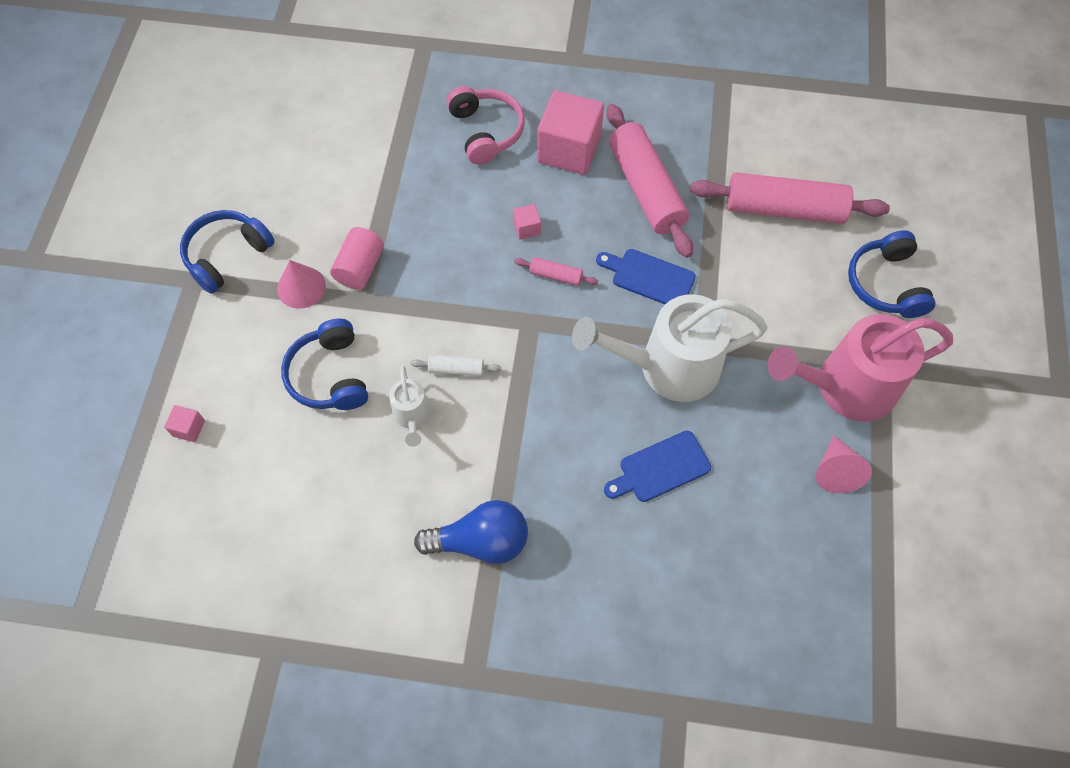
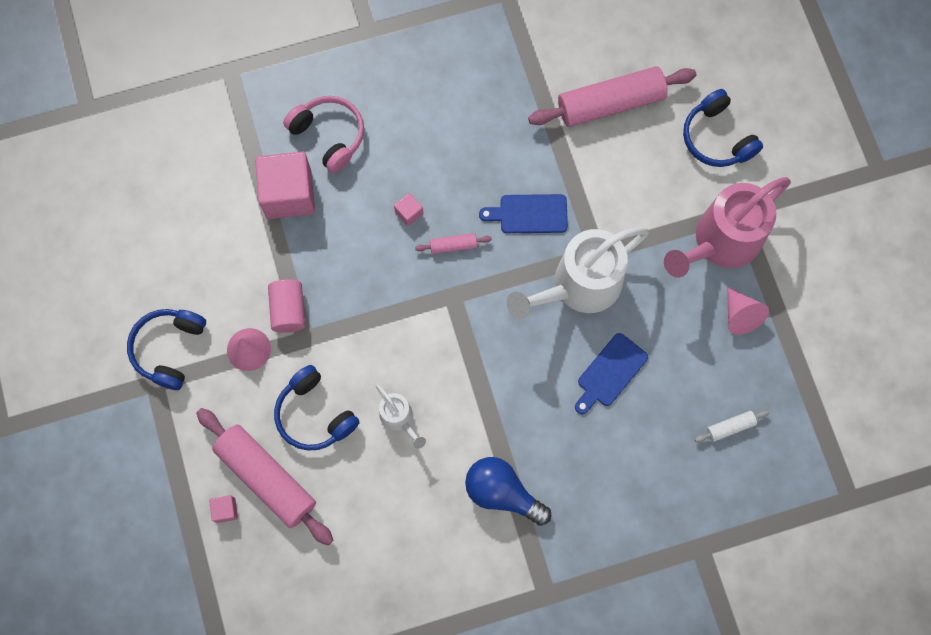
camera: 25 degrees left, 10 degrees up
white rolling pin [411,355,501,376] -> white rolling pin moved to [695,410,769,442]
blue light bulb [414,500,528,564] -> blue light bulb turned 120 degrees counterclockwise [465,457,551,526]
pink cube [537,90,604,175] -> pink cube moved to [255,151,315,219]
pink rolling pin [606,104,693,258] -> pink rolling pin moved to [196,408,333,546]

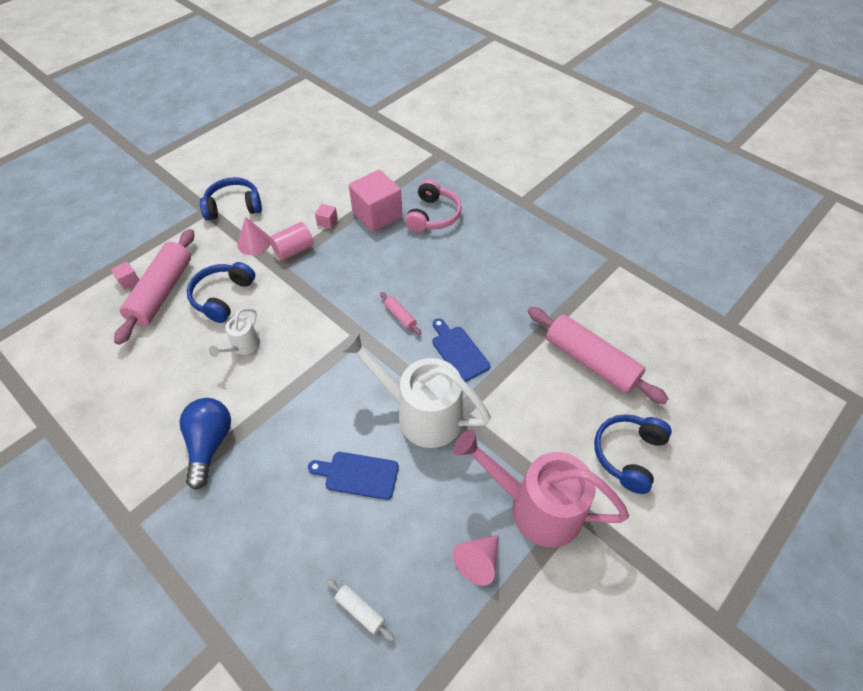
camera: 60 degrees right, 20 degrees down
pink cube [394,193,423,226] -> pink cube moved to [315,204,338,229]

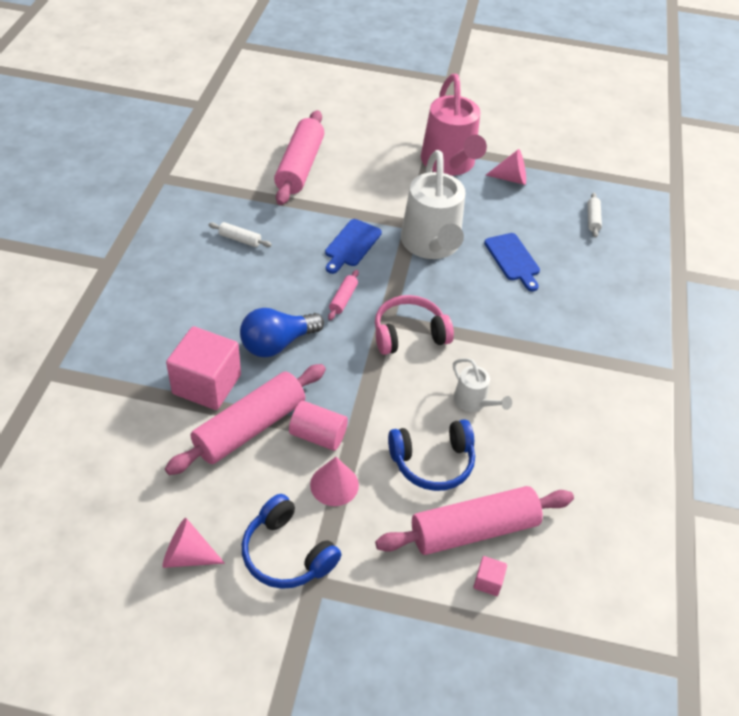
camera: 125 degrees left, 5 degrees down
blue light bulb [179,398,231,490] -> blue light bulb moved to [240,308,324,357]
white watering can [209,308,260,357] -> white watering can turned 60 degrees clockwise [453,358,512,412]
pink cube [315,204,338,229] -> pink rolling pin [165,364,326,475]
pink headphones [405,179,462,232] -> pink headphones moved to [375,295,454,355]
blue headphones [594,414,672,494] -> none
none -> pink cone [163,517,225,568]
none -> white rolling pin [209,222,272,247]

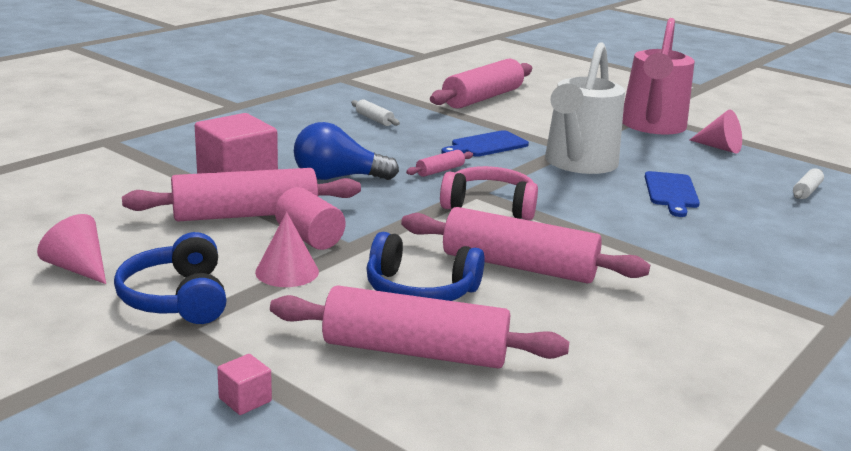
camera: 30 degrees right, 25 degrees down
white watering can [453,358,512,412] -> pink rolling pin [401,207,650,284]
pink cube [473,556,507,596] -> pink cube moved to [217,354,272,415]

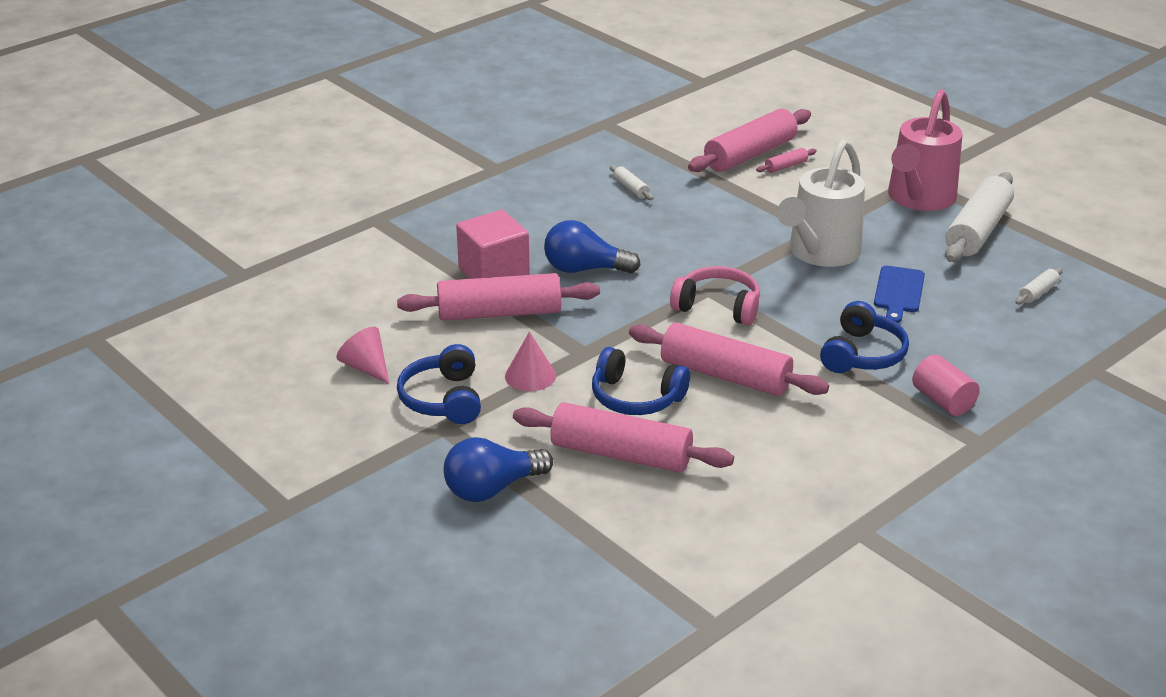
camera: 10 degrees right, 10 degrees up
pink cube [217,354,272,415] -> blue light bulb [444,437,553,502]
pink cylinder [275,187,346,250] -> pink cylinder moved to [912,355,979,416]
pink rolling pin [406,150,473,177] -> pink rolling pin moved to [756,148,817,173]
blue cutting board [441,130,529,157] -> none
pink cone [690,110,742,154] -> white rolling pin [945,172,1014,262]
none -> blue headphones [820,301,909,373]

